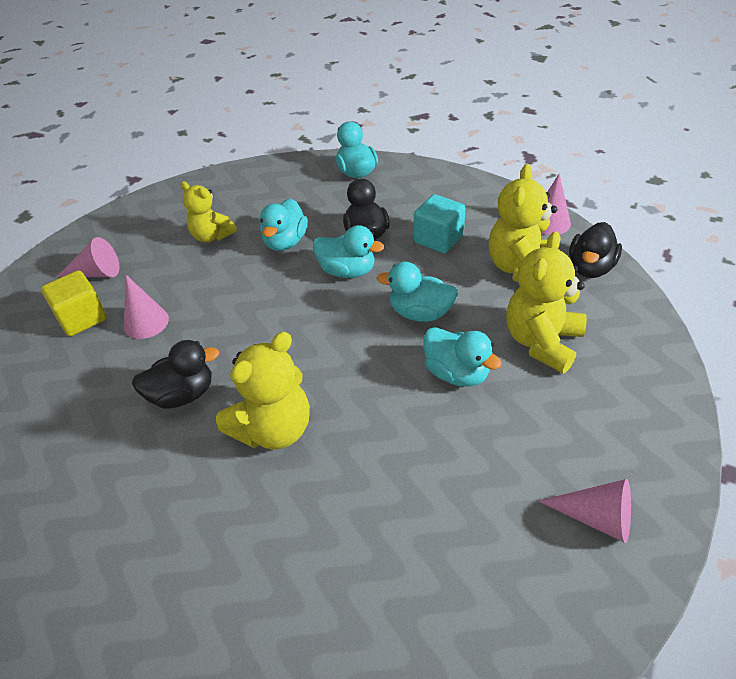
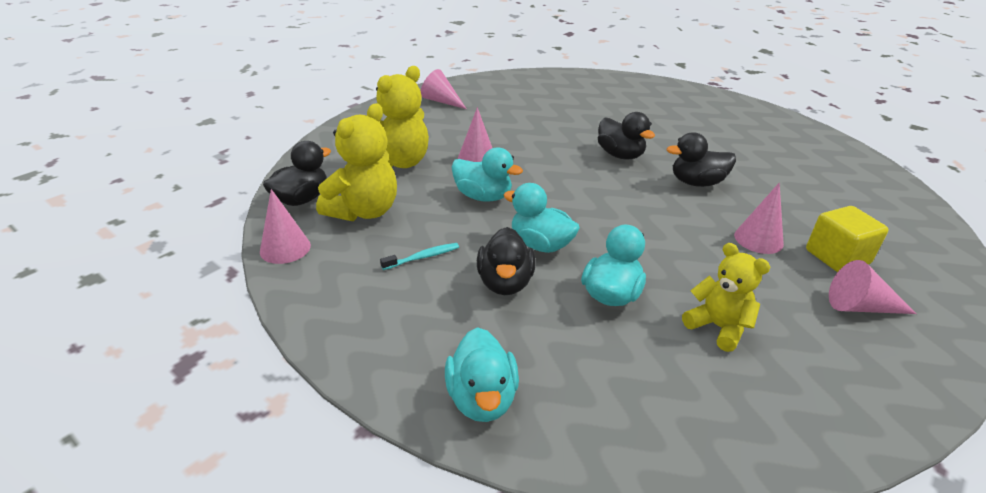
camera: 170 degrees left, 10 degrees down
yellow teddy bear [216,332,310,450] -> black duck [598,112,655,159]
turquoise cube [414,194,466,253] -> turquoise toothbrush [380,243,459,270]
turquoise duck [423,327,502,387] -> pink cone [458,107,492,162]

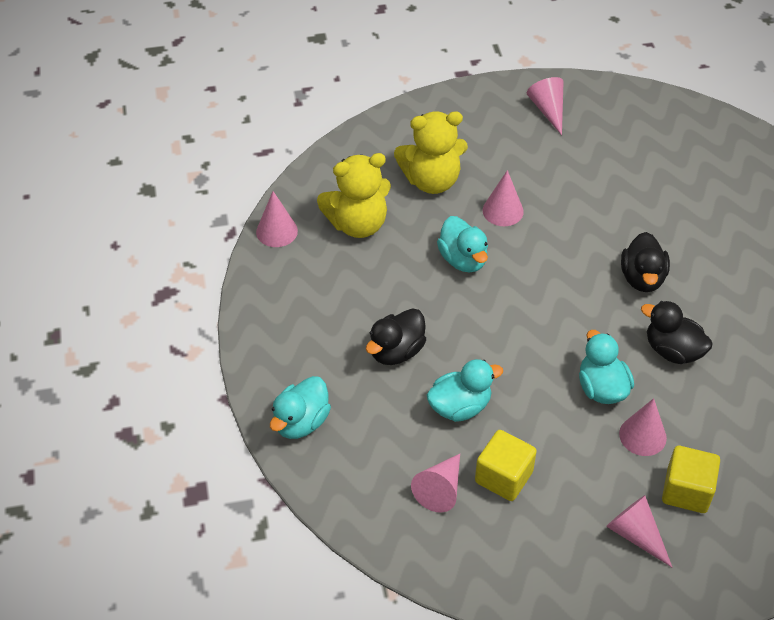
camera: 40 degrees right, 15 degrees up
black duck [263,141,331,206] -> none
turquoise toothbrush [380,243,459,270] -> none
turquoise duck [503,183,580,253] -> turquoise duck moved to [579,330,634,404]
yellow teddy bear [682,243,771,352] -> yellow cube [475,430,537,501]
none -> pink cone [411,454,460,512]

